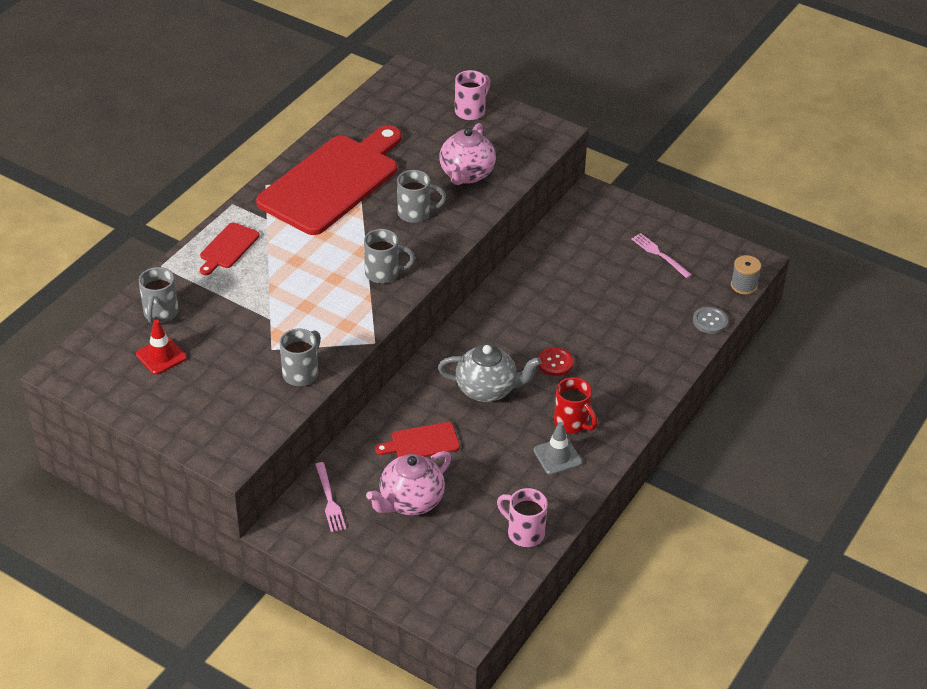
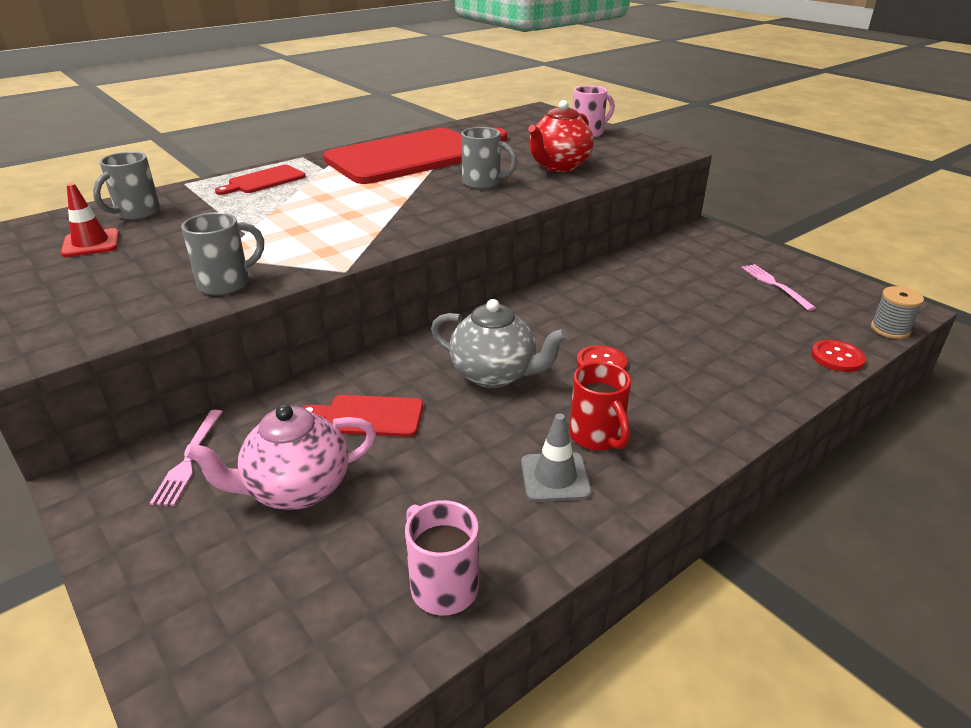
camera: 20 degrees right, 10 degrees down
grey mug [364,229,415,284] -> none
pink teapot [439,123,496,185] -> red teapot [528,100,594,172]
grey button [693,307,728,334] -> red button [811,340,866,372]

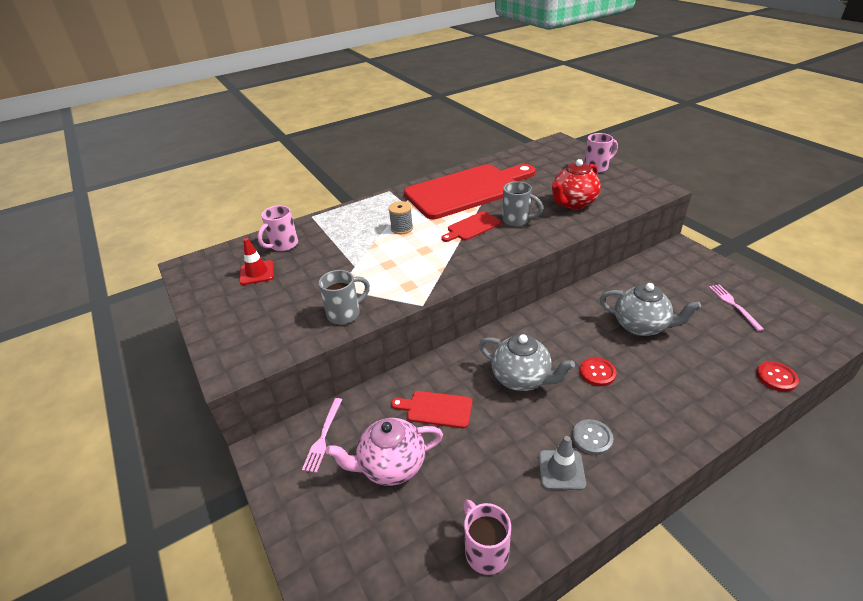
camera: 10 degrees right, 5 degrees up
grey mug [93,152,160,220] -> pink mug [258,205,298,251]
red cutting board [215,165,306,195] -> red cutting board moved to [441,211,501,242]
red mug [569,362,631,451] -> grey button [572,419,613,455]
grey spool [871,286,924,339] -> grey spool moved to [388,201,413,234]
none -> grey teapot [600,283,701,336]

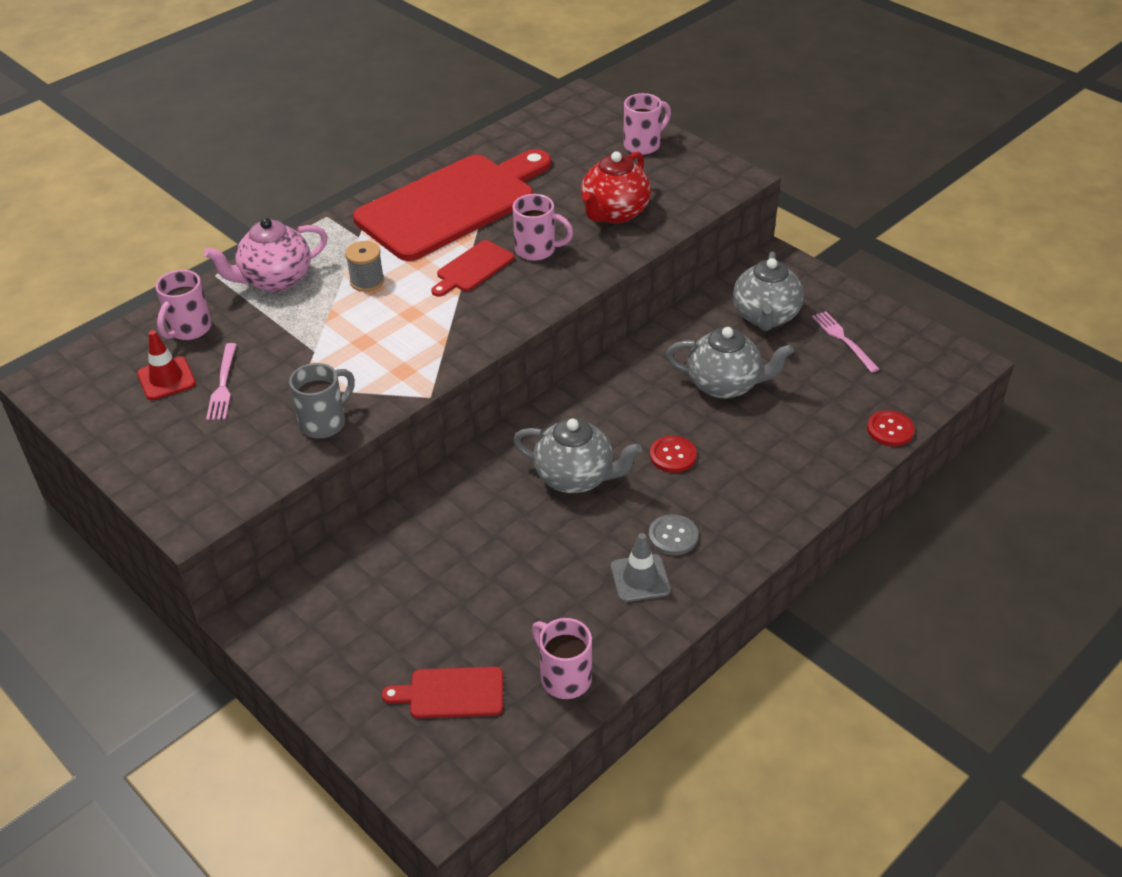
camera: 15 degrees left, 5 degrees up
pink fork [302,398,343,473] -> pink fork moved to [206,343,237,420]
pink teapot [326,418,443,486] -> pink teapot moved to [204,218,328,292]
red cutting board [391,391,472,428] -> red cutting board moved to [381,667,503,718]
grey mug [502,181,543,227] -> pink mug [513,194,574,261]
none -> grey teapot [733,252,804,331]

